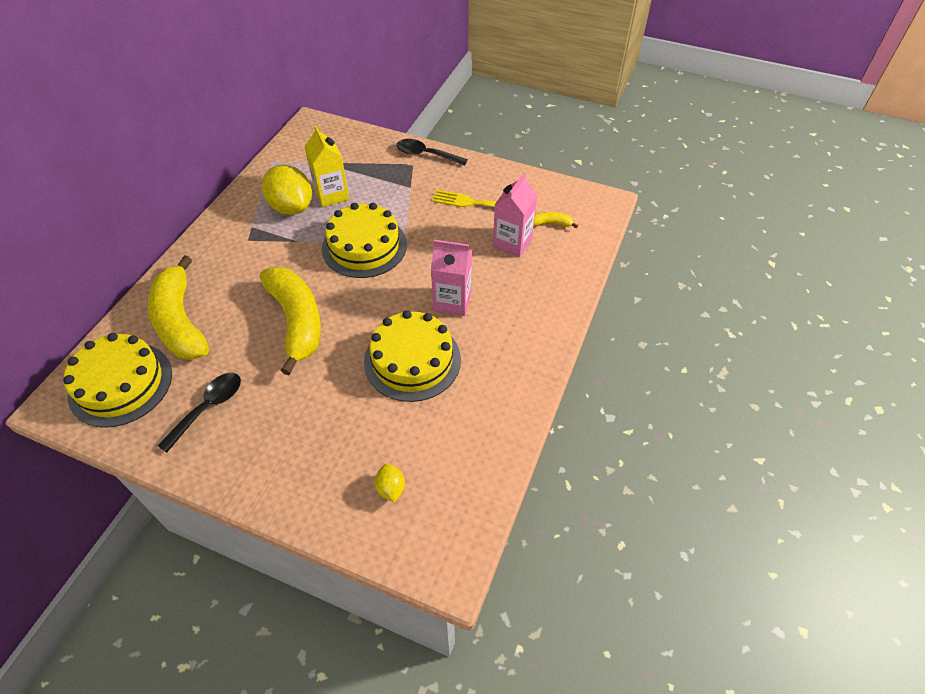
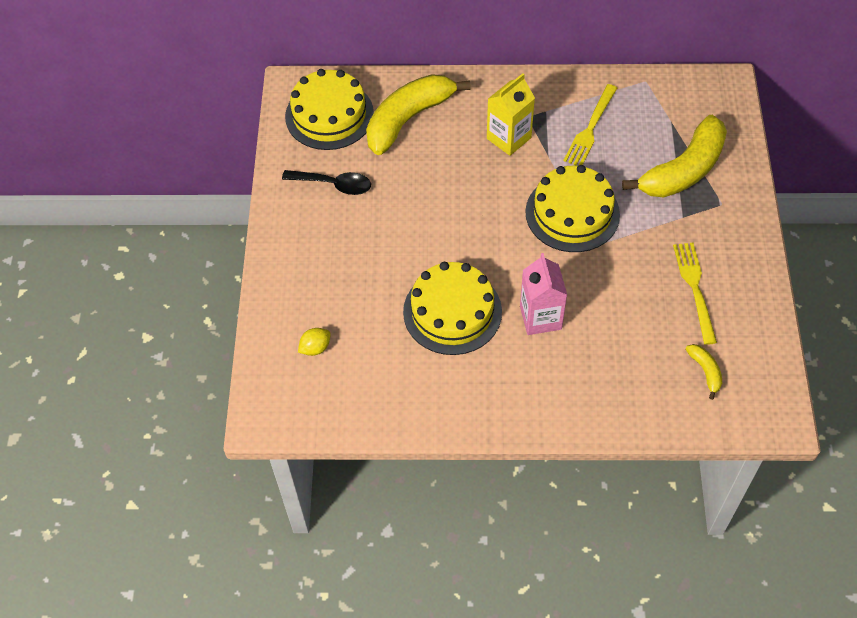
camera: 70 degrees right, 5 degrees up
yellow banana [260,267,321,375] -> yellow banana moved to [622,115,727,198]
yellow lemon [262,165,312,215] -> yellow fork [563,84,617,165]
yellow carton [304,125,349,207] -> yellow carton moved to [487,73,535,156]
black spoon [396,139,468,166] -> none
pink carton [493,173,538,257] -> none

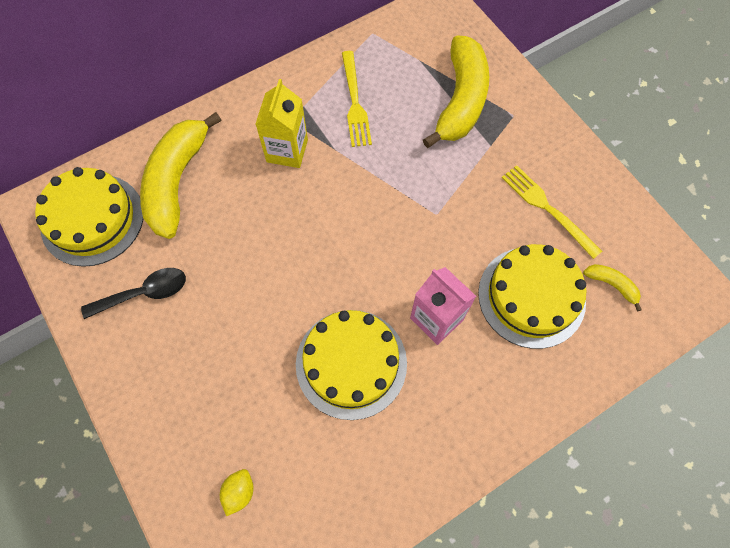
camera: 35 degrees left, 10 degrees up
yellow cake [525,165,620,252] -> yellow cake moved to [478,244,586,349]

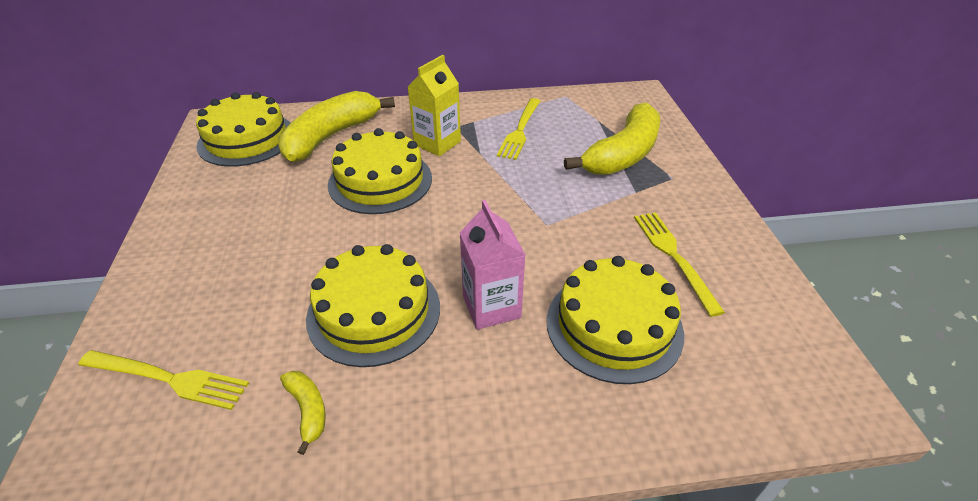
camera: 25 degrees right, 25 degrees down
black spoon [81,268,186,319] -> none
yellow lemon [220,469,254,516] -> yellow fork [78,350,249,410]
yellow banana [583,264,642,311] -> yellow banana moved to [280,371,325,455]
none -> yellow cake [328,128,432,214]

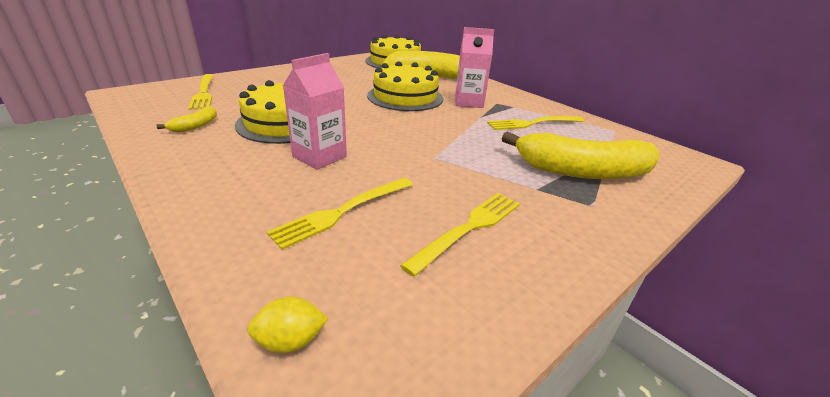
camera: 55 degrees right, 10 degrees down
yellow carton [408,55,461,156] -> pink carton [455,27,494,108]
yellow cake [547,256,684,384] -> yellow fork [267,178,413,250]
none -> yellow lemon [247,297,329,353]

